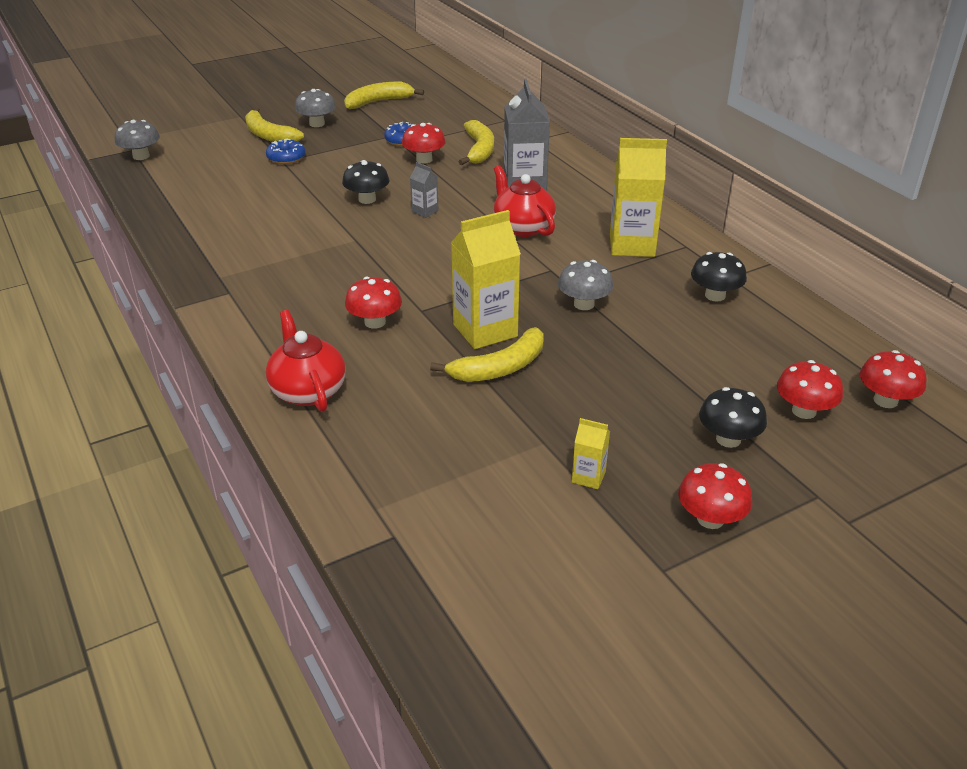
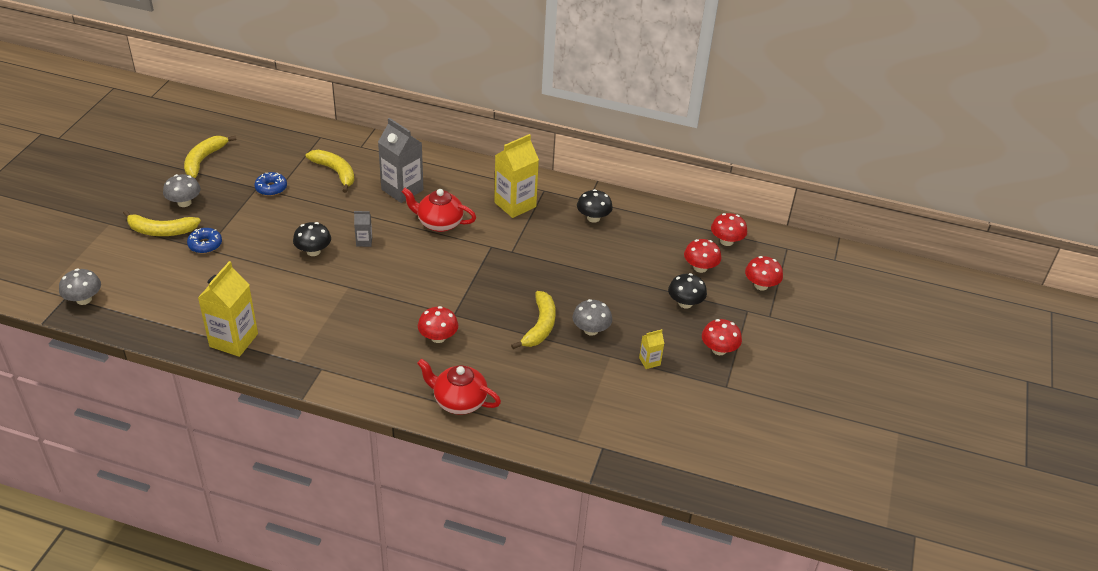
camera: 45 degrees left, 5 degrees up
red mushroom [402,123,445,164] -> red mushroom moved to [745,256,783,290]
yellow carton [451,210,521,349] -> yellow carton moved to [198,261,258,357]
grey mushroom [558,260,614,310] -> grey mushroom moved to [572,299,612,336]

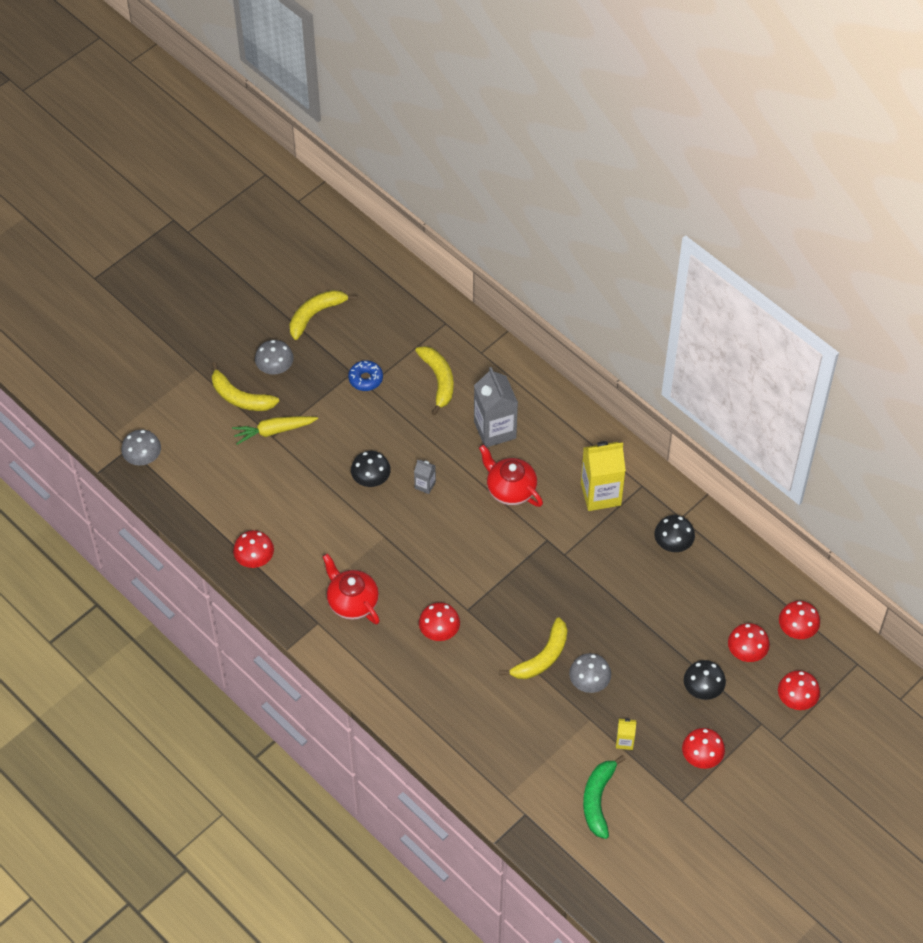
camera: 30 degrees right, 15 degrees up
blue donut [187,228,222,254] -> yellow carrot [232,416,318,445]
yellow carton [198,261,258,357] -> red mushroom [233,530,274,568]
red teapot [417,359,501,415] -> red teapot moved to [322,553,380,624]
none -> green banana [583,755,626,839]

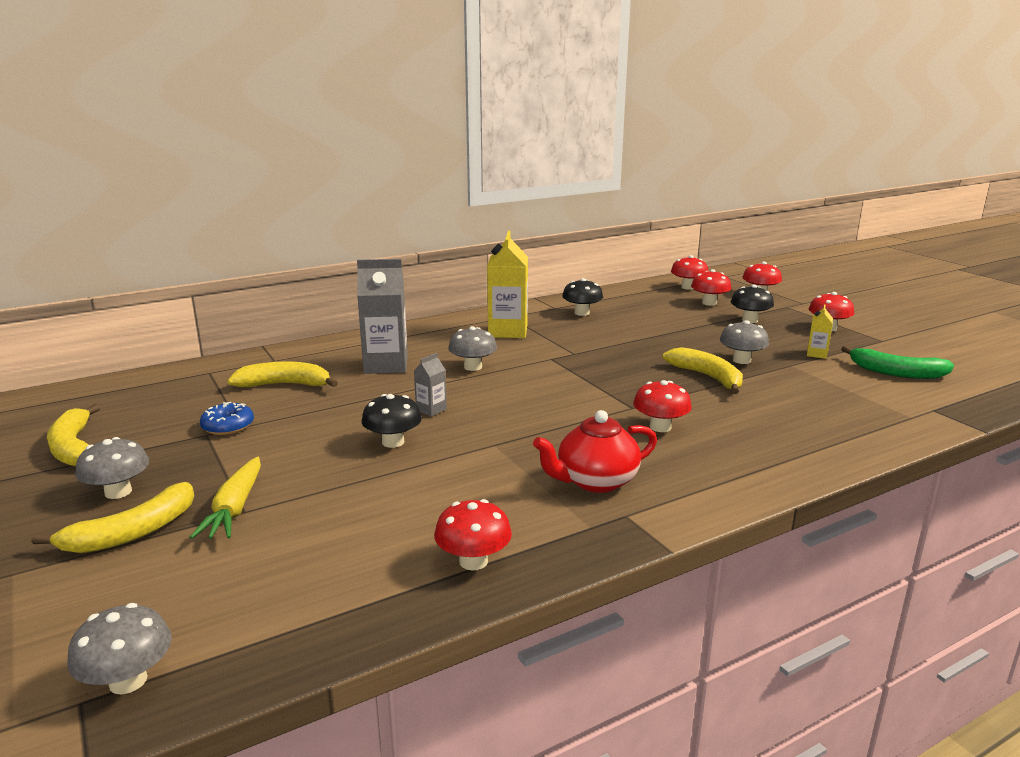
camera: 75 degrees left, 35 degrees down
red teapot [479,444,543,507] -> grey mushroom [448,326,497,371]

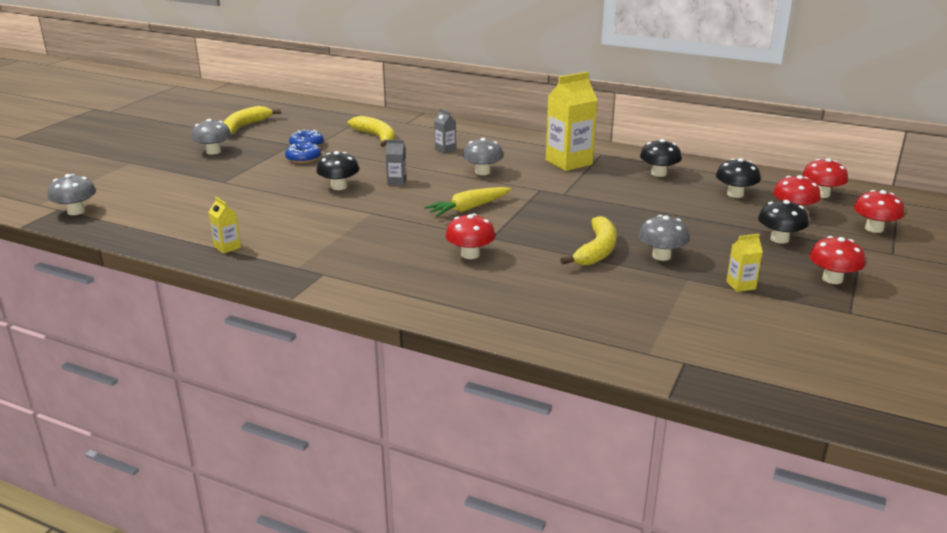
camera: 55 degrees right, 5 degrees up
yellow banana [31,482,194,553] -> none
yellow carrot [190,457,261,539] -> yellow carrot moved to [424,187,511,217]
grey carton [357,259,408,374] -> grey carton [434,109,456,154], size x0.47
red mushroom [434,499,512,571] -> yellow carton [209,197,241,254]
red teapot [533,410,657,493] -> none
green banana [841,346,954,379] -> none
none -> blue donut [285,142,321,163]
none -> black mushroom [716,158,761,198]

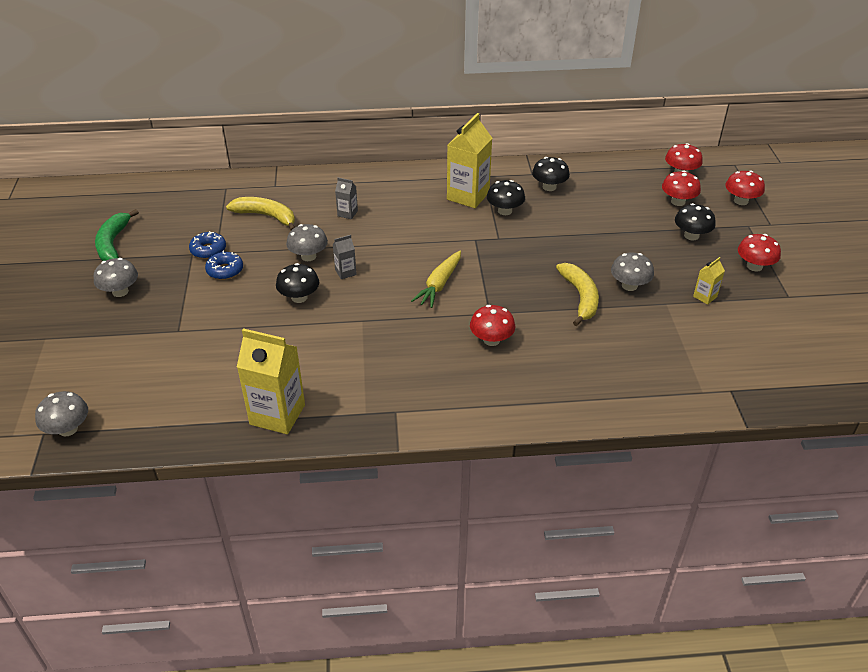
camera: 30 degrees left, 15 degrees up
yellow carton [209,197,241,254] -> yellow carton [237,328,305,434], size x2.12
yellow banana [223,106,281,135] -> green banana [95,209,139,261]
grey mushroom [463,138,504,175] -> grey mushroom moved to [286,224,328,261]
black mushroom [716,158,761,198] -> black mushroom moved to [487,180,525,215]

